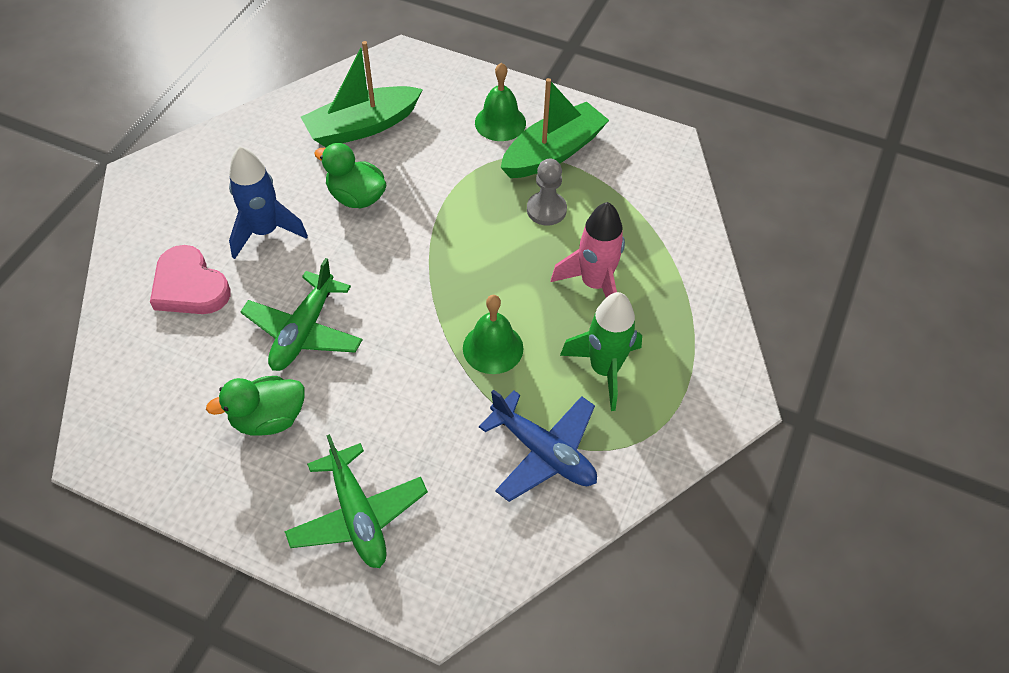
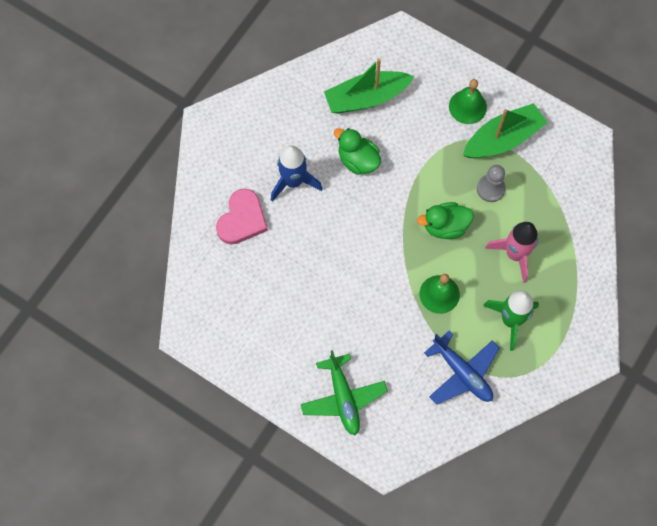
camera: 10 degrees right, 15 degrees up
pink heart [150,245,230,314] -> pink heart turned 120 degrees counterclockwise [216,189,268,245]
green duck [206,376,305,436] -> green duck moved to [417,202,474,239]
green plane [240,258,362,371] -> none

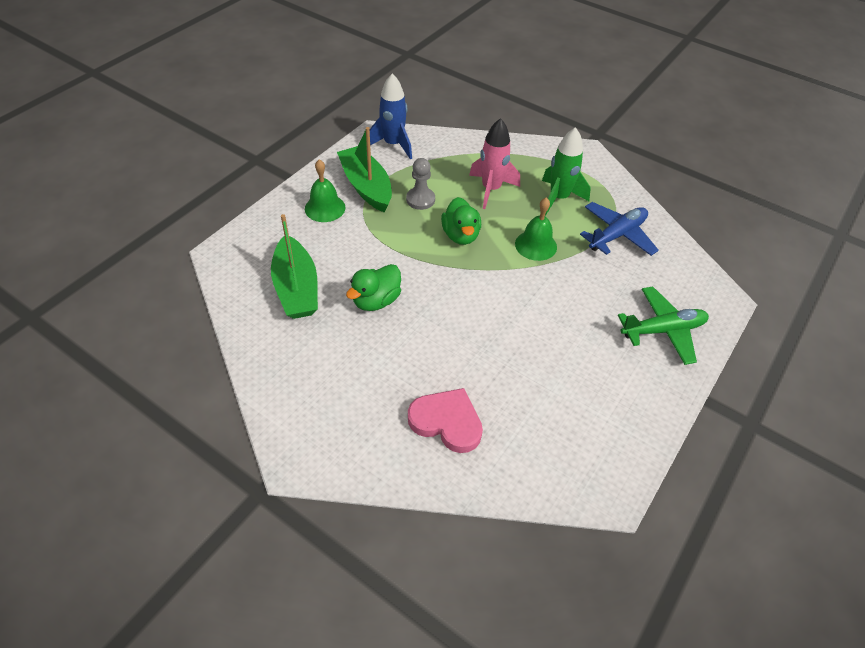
camera: 90 degrees left, 20 degrees down
blue rocket [271,145,322,202] -> blue rocket moved to [370,73,412,160]

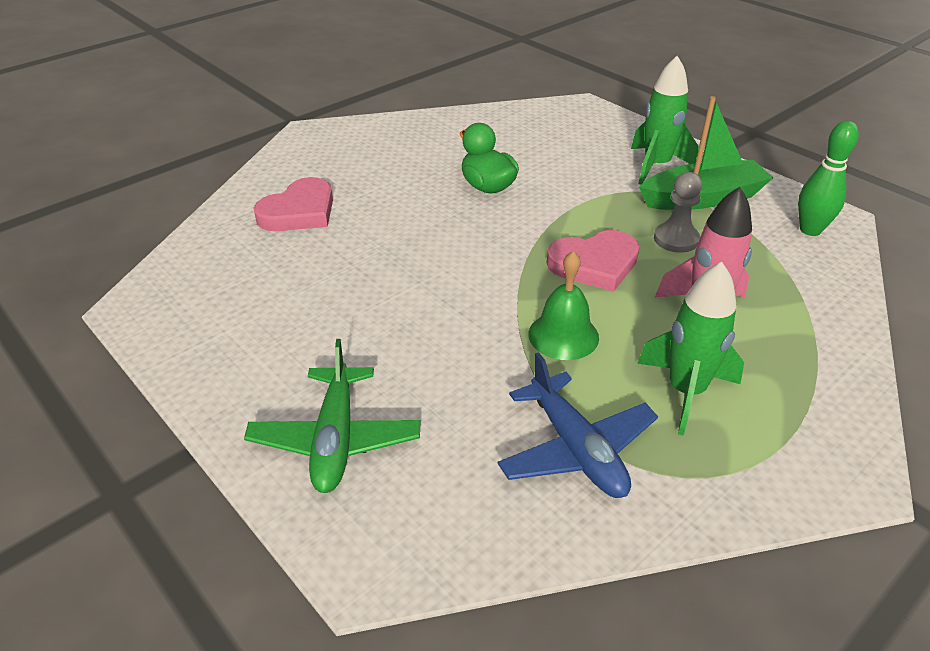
camera: 105 degrees right, 10 degrees down
green boat [271,214,318,319] -> none
green bell [305,159,346,222] -> green rocket [631,56,699,185]
blue rocket [370,73,412,160] -> green bowling pin [798,121,859,236]
green duck [441,197,481,245] -> pink heart [547,230,640,292]

